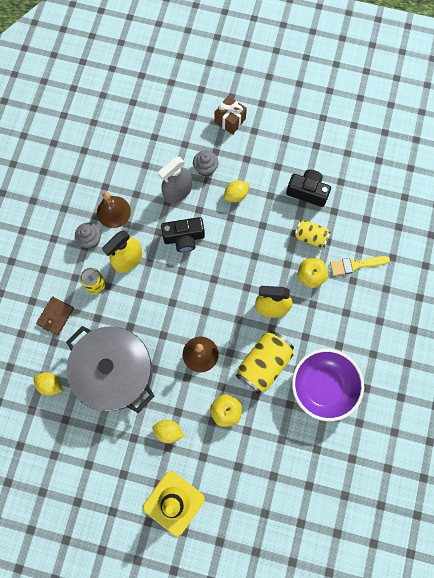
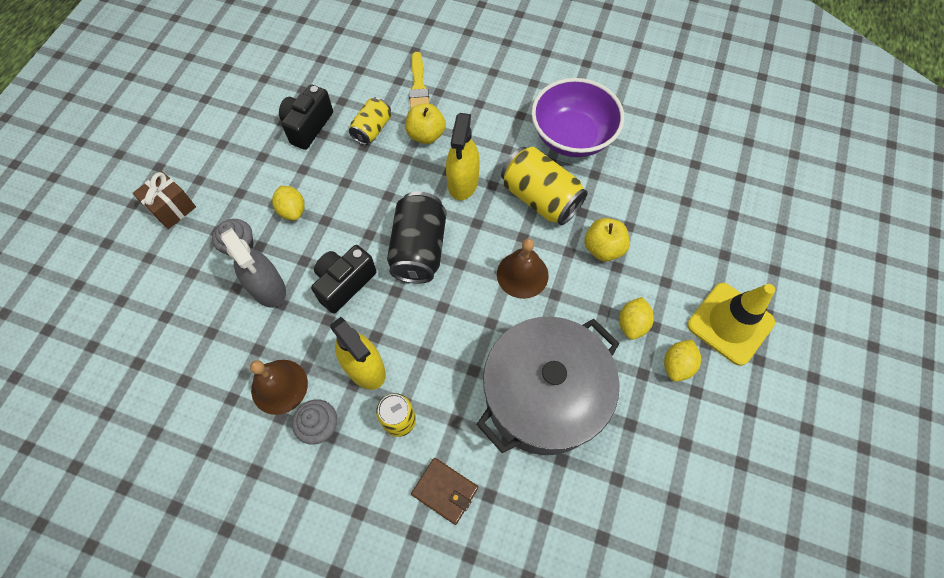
camera: 85 degrees left, 10 degrees down
yellow lemon [34,372,62,396] -> yellow lemon moved to [664,340,701,382]
black camera [161,217,205,252] -> black camera turned 135 degrees counterclockwise [311,245,377,314]
none -> black can [387,191,447,284]

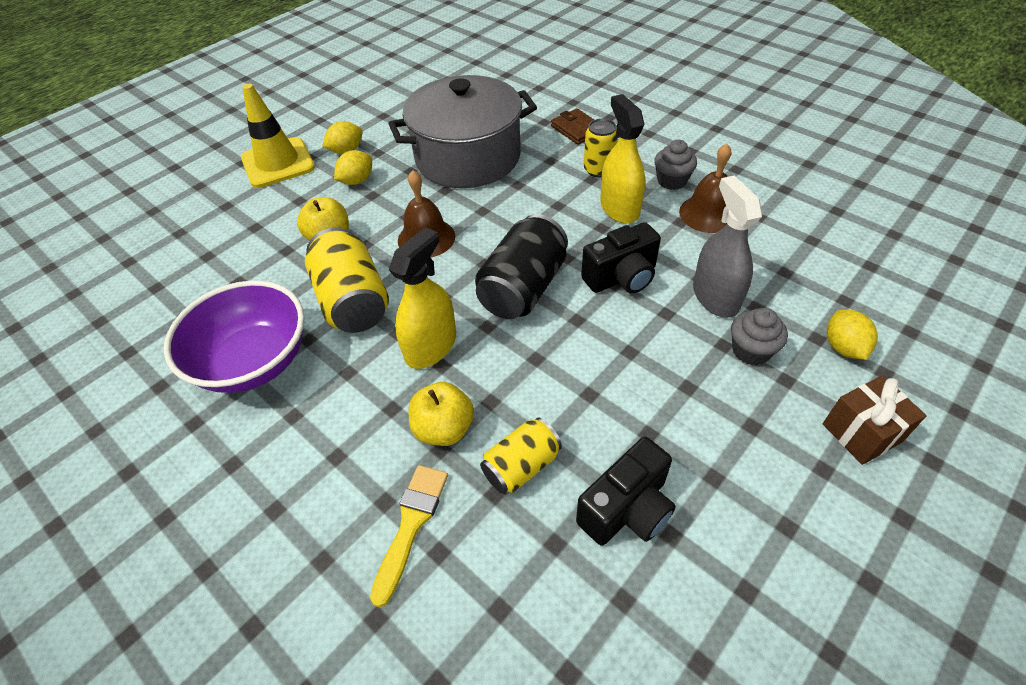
camera: 155 degrees left, 15 degrees down
yellow lemon [272,186,305,220] -> yellow lemon moved to [827,310,878,360]

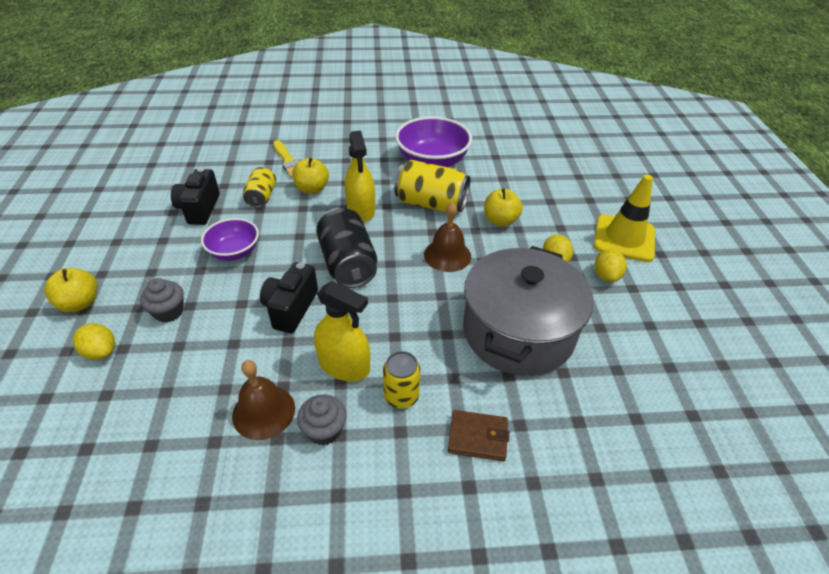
camera: 130 degrees right, 5 degrees down
grey spray bottle [693,175,762,318] -> none
brown gift [823,375,927,465] -> yellow apple [45,268,97,312]
none -> purple bowl [201,218,259,261]

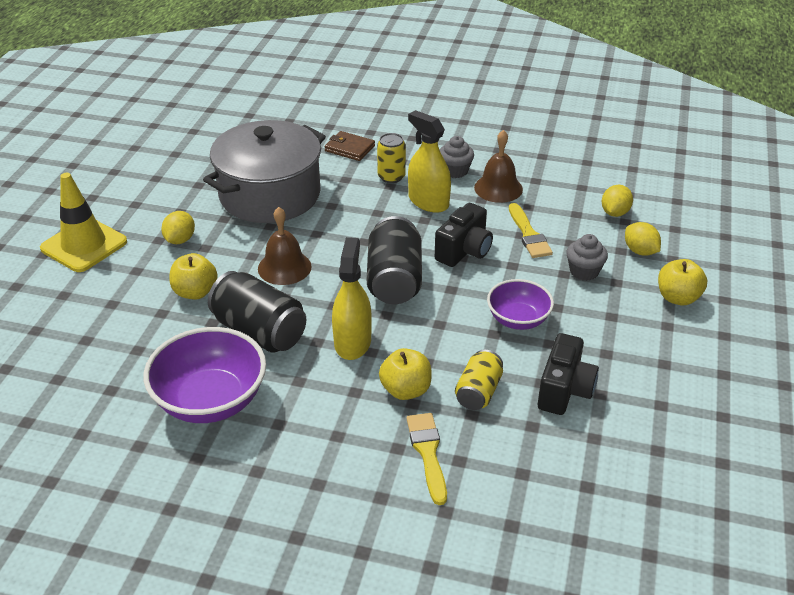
camera: 160 degrees left, 5 degrees down
yellow can [394,160,470,212] -> black can [208,271,306,352]
yellow lemon [595,249,627,282] -> yellow lemon moved to [602,185,633,217]
none -> yellow brush [509,203,553,258]

